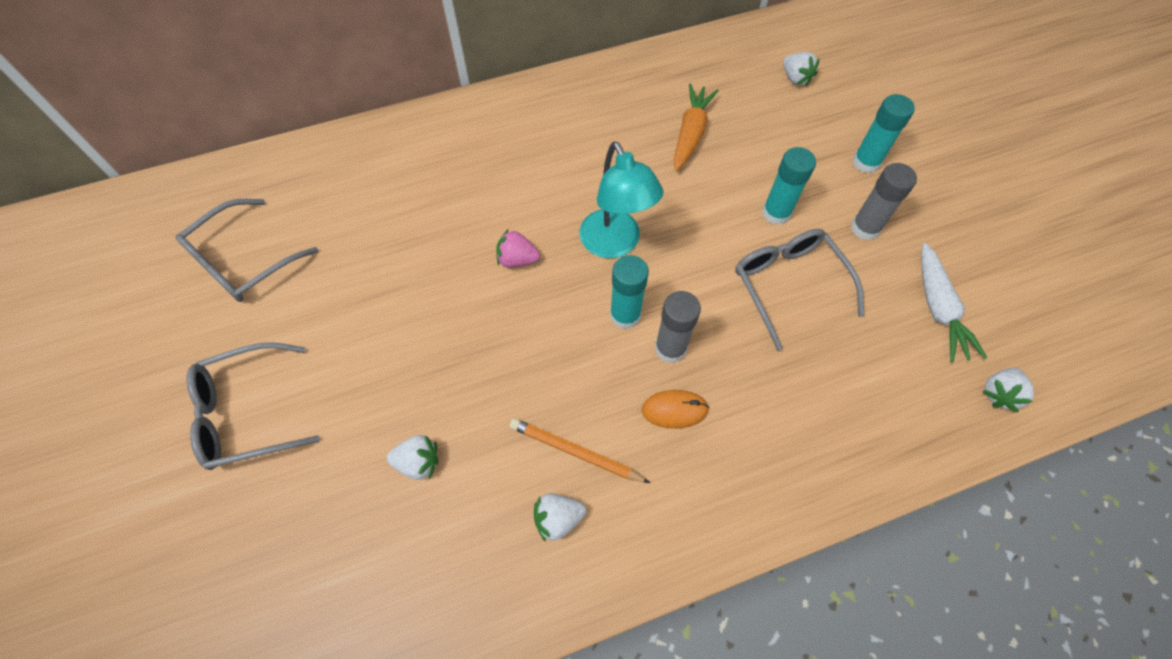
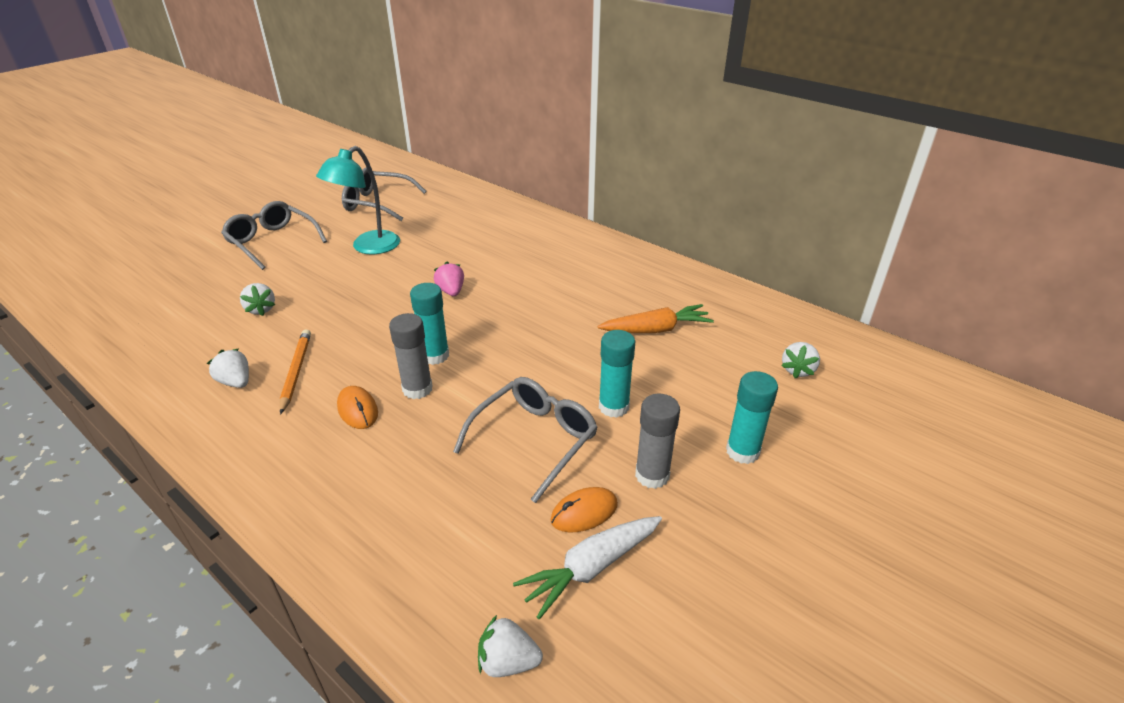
camera: 60 degrees right, 25 degrees down
turquoise lamp [580,141,663,258] -> turquoise lamp moved to [316,146,400,254]
none -> orange mouse [551,487,618,533]

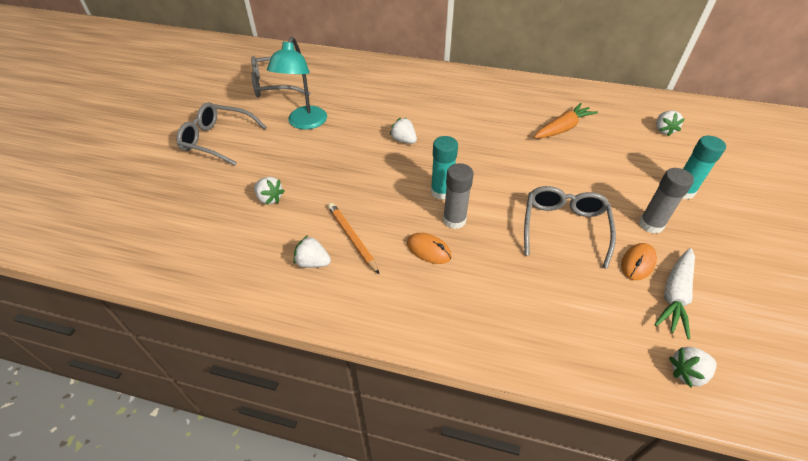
camera: 25 degrees left, 10 degrees up
pink strawberry [434,262,464,296] -> white strawberry [390,118,417,144]
turquoise glue stick [599,330,635,418] -> none

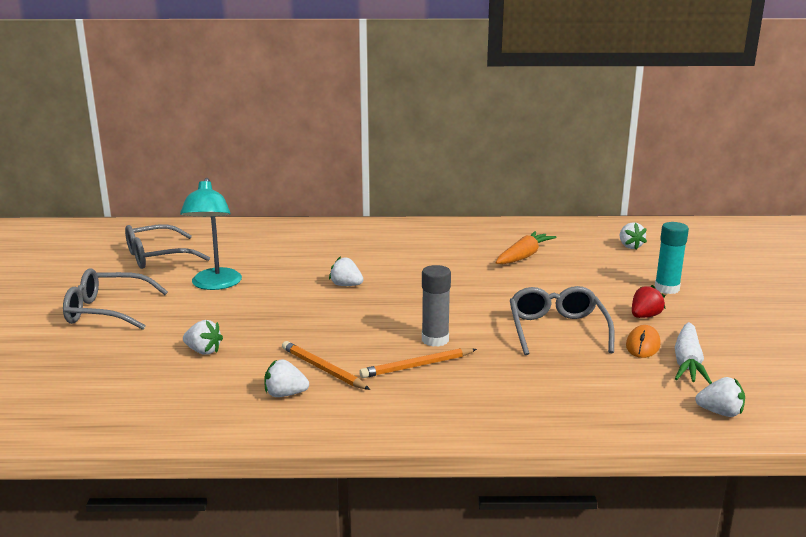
camera: 15 degrees left, 25 degrees down
orange mouse [407,233,452,264] -> orange pencil [359,348,477,378]
turquoise glue stick [431,136,458,200] -> none
grey glue stick [639,168,694,234] -> red strawberry [632,285,666,318]
white strawberry [669,347,716,388] -> white strawberry turned 135 degrees counterclockwise [695,377,745,417]

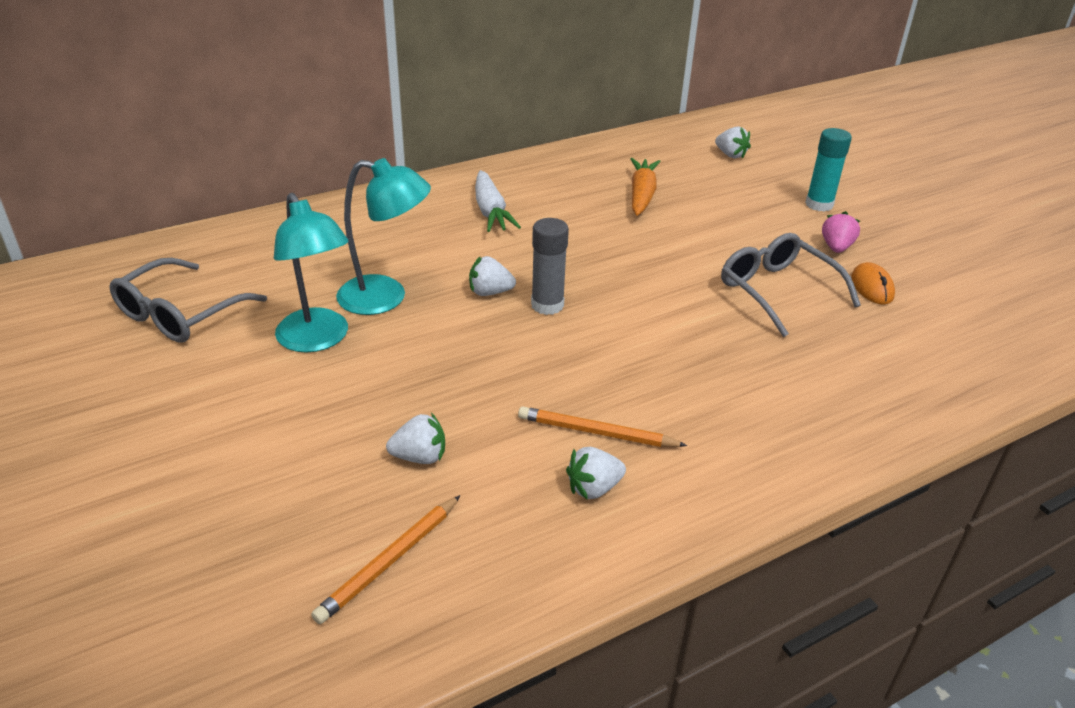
camera: 30 degrees left, 15 degrees up
grey glasses [63,269,168,330] -> none
orange pencil [359,348,477,378] -> orange pencil moved to [311,495,461,624]
grey glue stick [422,265,451,347] -> grey glue stick moved to [531,218,569,315]
red strawberry [632,285,666,318] -> pink strawberry [822,211,860,253]
white carrot [675,322,712,384] -> white carrot moved to [475,170,521,232]
white strawberry [695,377,745,417] -> none
none -> turquoise lamp [336,158,431,315]

